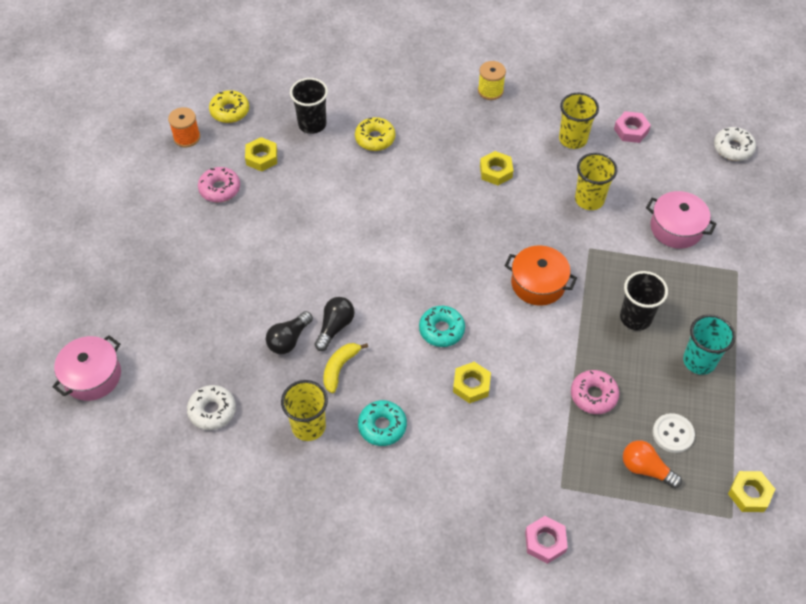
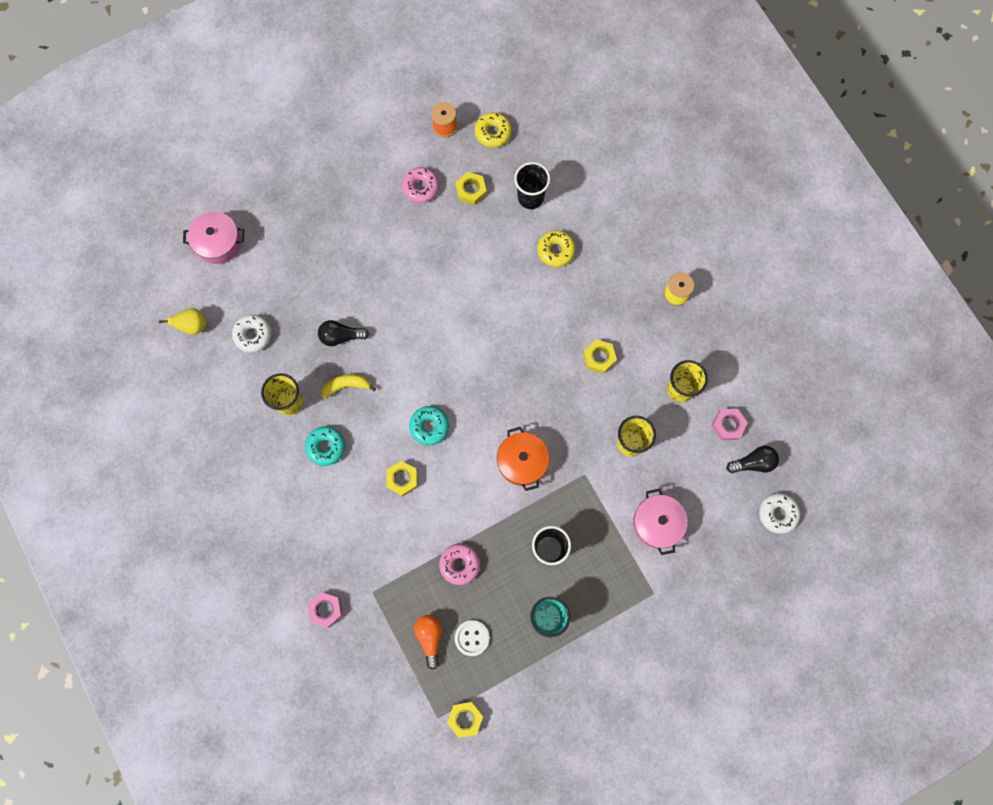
camera: 50 degrees right, 20 degrees up
black light bulb [315,297,355,351] -> black light bulb moved to [726,446,779,473]
none -> yellow pear [159,308,206,335]

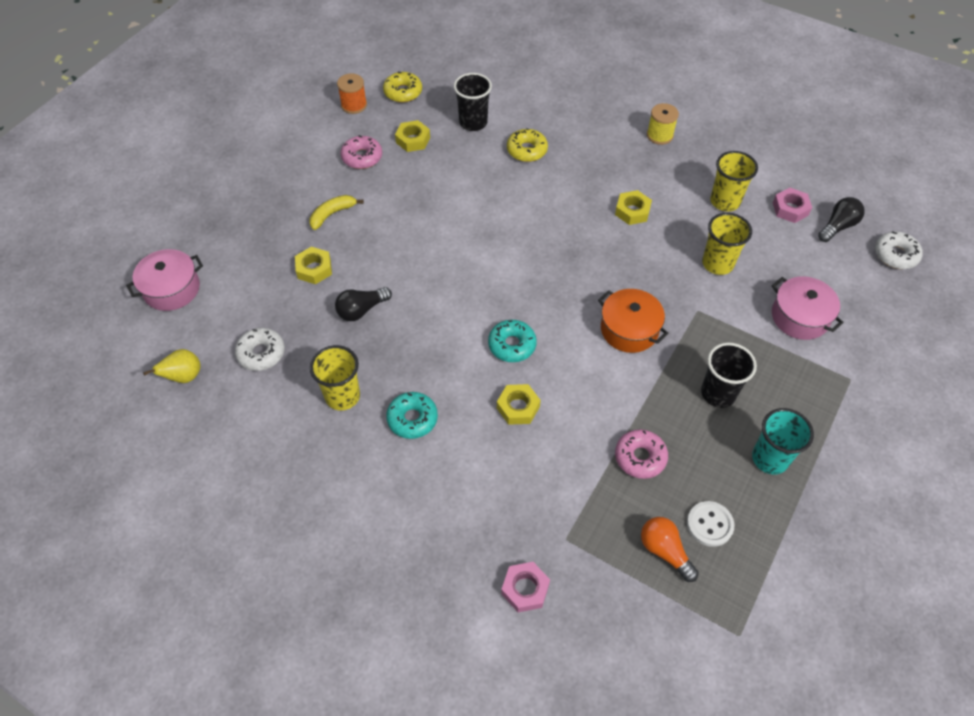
camera: 30 degrees left, 20 degrees down
yellow banana [321,374,376,398] -> yellow banana moved to [310,195,364,230]
yellow nut [447,701,483,738] -> yellow nut moved to [295,247,332,284]

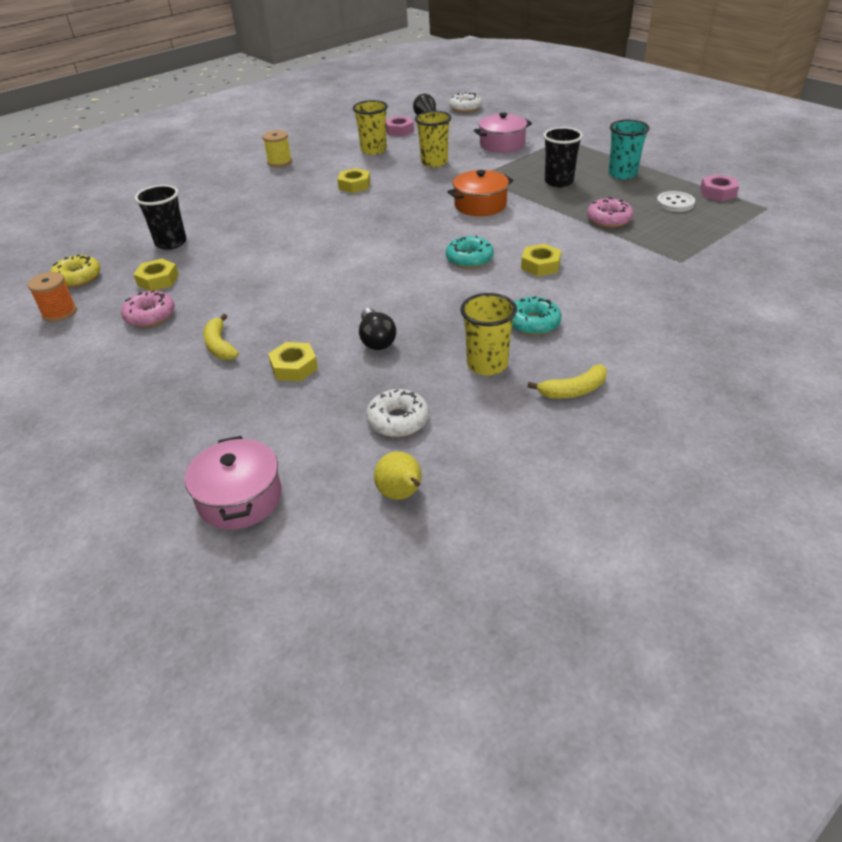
camera: 70 degrees left, 15 degrees down
pink nut [501,562,550,612] -> pink nut moved to [700,174,739,201]
yellow donut [507,129,548,162] -> none
orange light bulb [641,517,699,582] -> none
none -> yellow banana [527,365,607,399]

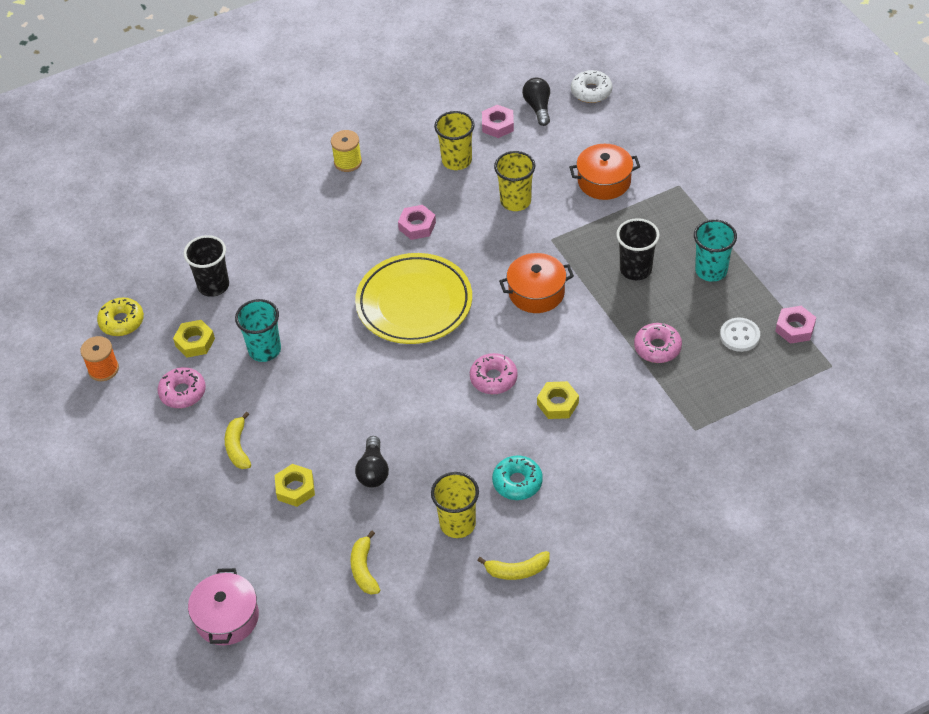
camera: 15 degrees right, 10 degrees up
yellow nut [337,168,370,193] -> pink nut [398,205,436,240]
white donut [366,389,429,437] -> yellow banana [350,531,380,595]
yellow pear [374,451,422,500] -> none
turquoise donut [446,235,494,269] -> pink donut [470,353,518,394]
pink pot [474,112,532,153] -> orange pot [569,144,640,200]
none -> turquoise cup [235,299,281,362]
none -> yellow plate [355,253,472,344]

